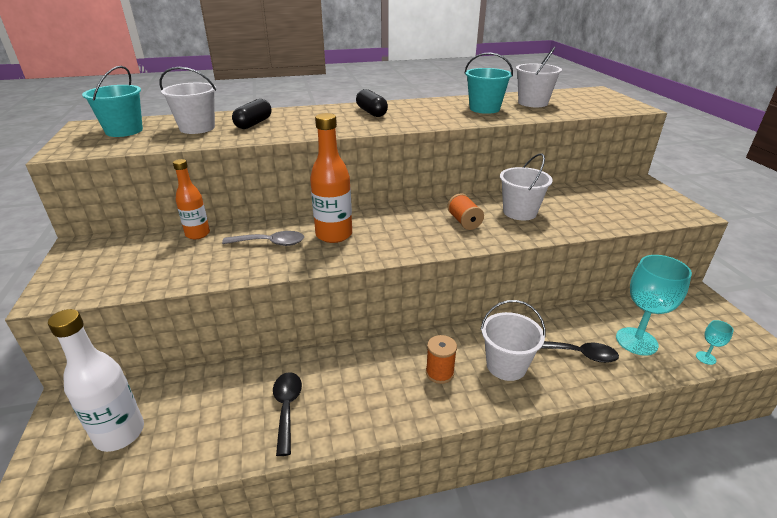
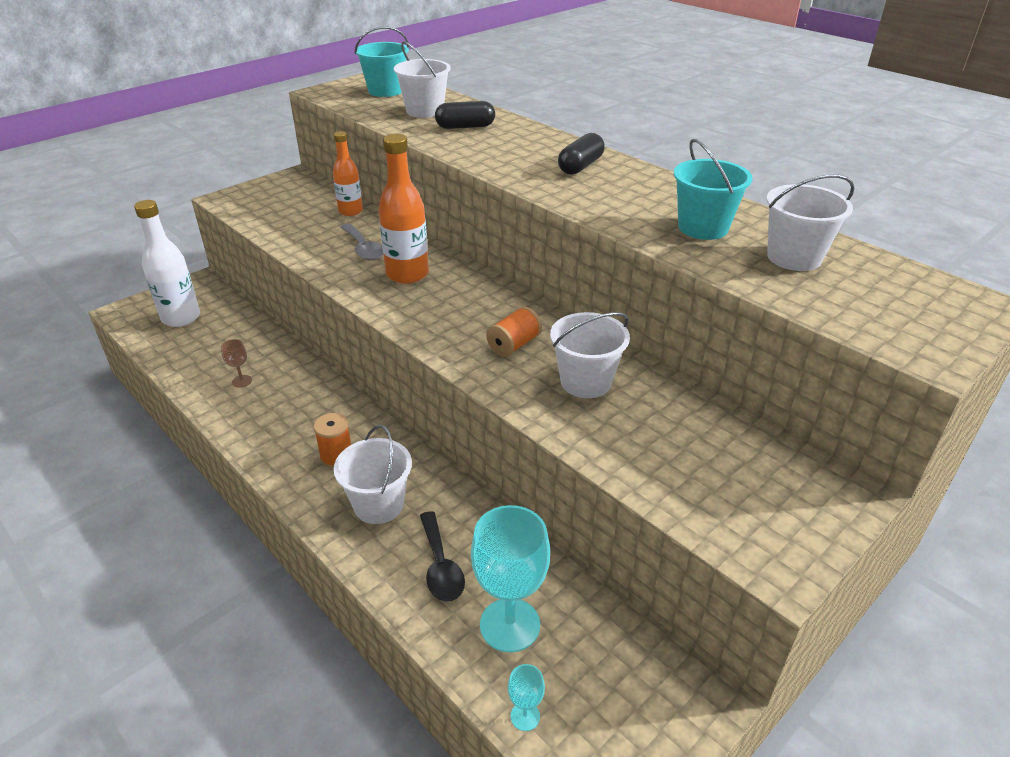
camera: 60 degrees right, 5 degrees up
black spoon [273,372,302,456] -> brown goblet [221,339,252,388]

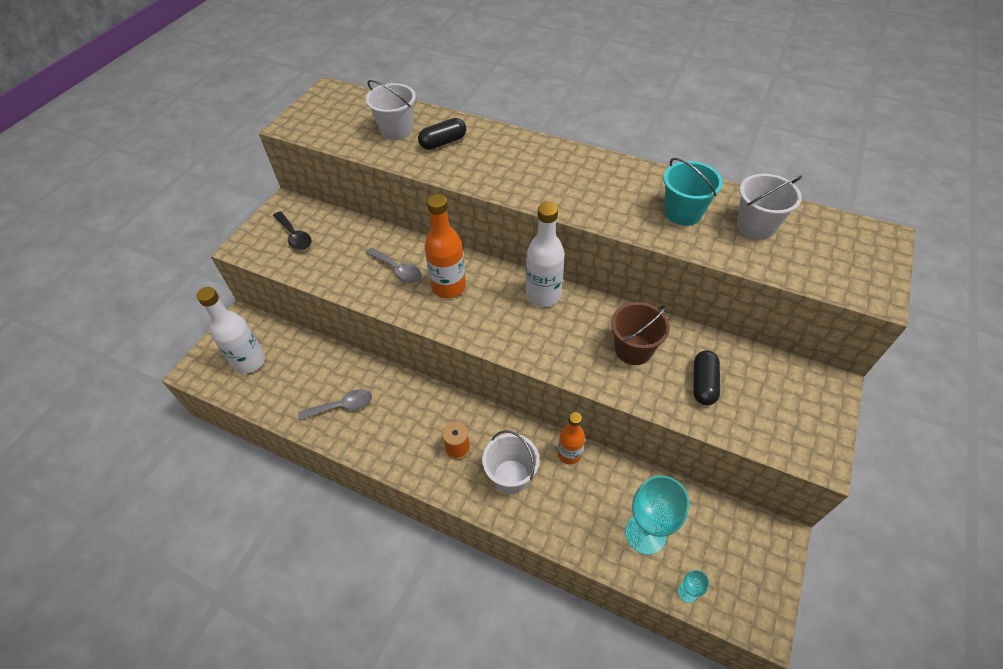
camera: 20 degrees left, 15 degrees up
brown goblet [221,339,252,388] -> grey spoon [298,389,372,421]
orange bottle [333,131,363,216] -> orange bottle moved to [558,412,585,465]
turquoise bucket [354,26,409,97] -> none
black spoon [420,511,465,602] -> black spoon moved to [273,211,312,250]
orange spool [486,307,542,357] -> none
white bucket [550,312,630,398] -> brown bucket [611,302,670,365]
black capsule [558,133,605,175] -> black capsule moved to [694,350,720,405]
none -> white bottle [526,202,565,307]

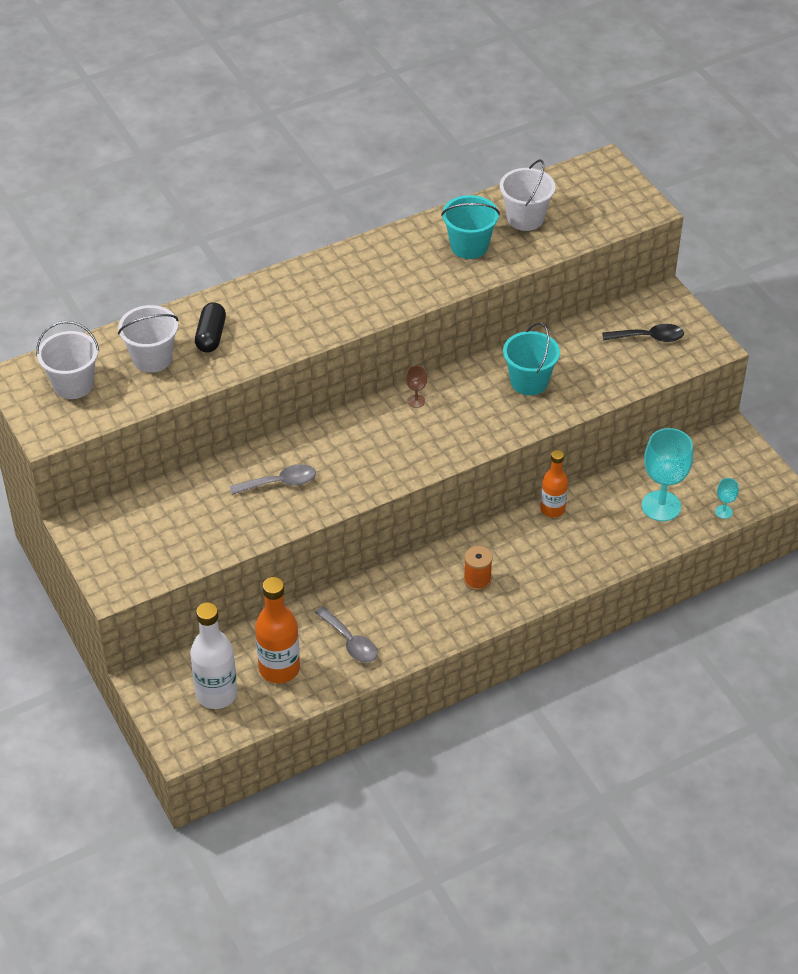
camera: 55 degrees left, 5 degrees down
black spoon [273,211,312,250] -> black spoon moved to [602,324,684,342]
grey spoon [298,389,372,421] -> grey spoon turned 120 degrees clockwise [315,606,378,663]
orange bottle [425,194,466,298] -> orange bottle moved to [255,577,300,683]
white bucket [482,430,539,494] -> white bucket moved to [36,321,99,399]
white bottle [526,202,565,307] -> brown goblet [406,366,427,408]
brown bucket [611,302,670,365] -> turquoise bucket [503,322,560,395]
black capsule [694,350,720,405] -> none

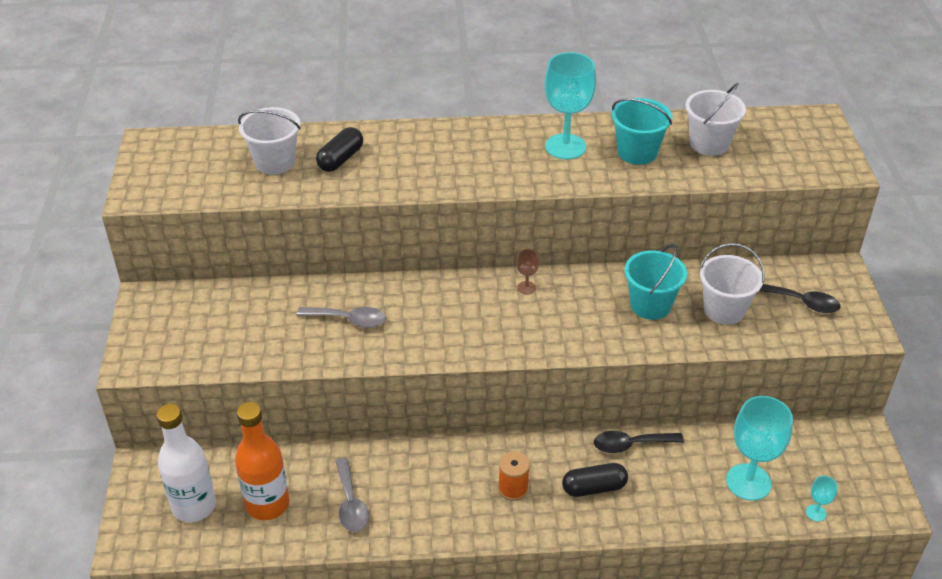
camera: 25 degrees right, 5 degrees down
white bucket [36,321,99,399] -> white bucket moved to [699,243,765,325]
orange bottle [540,450,568,518] -> black spoon [594,431,684,453]
none -> turquoise goblet [544,52,596,159]
none -> black capsule [562,463,628,497]

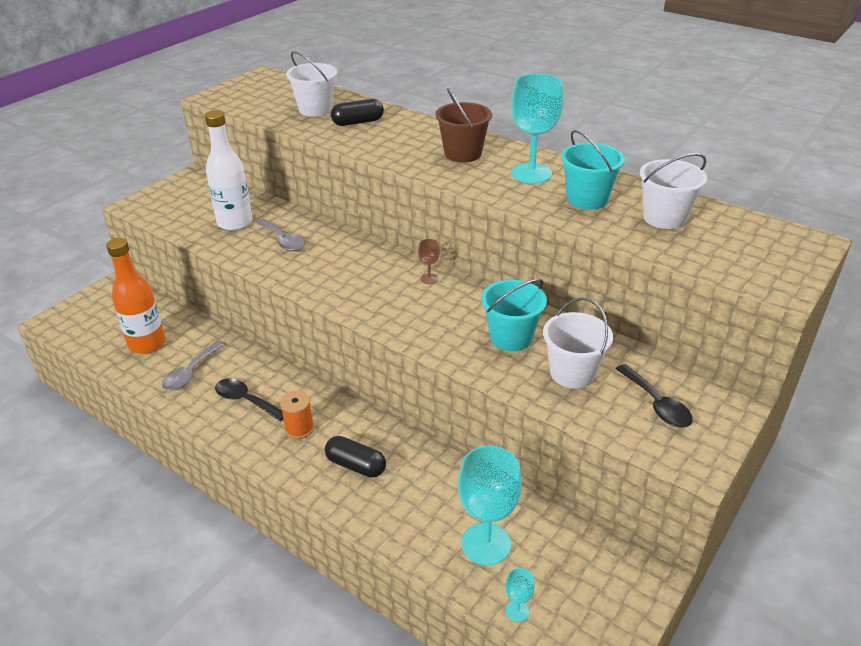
camera: 40 degrees right, 5 degrees down
white bottle [156,404,216,522] -> white bottle moved to [205,110,253,231]
black spoon [594,431,684,453] -> black spoon moved to [215,378,283,421]
none -> brown bucket [435,88,492,162]

